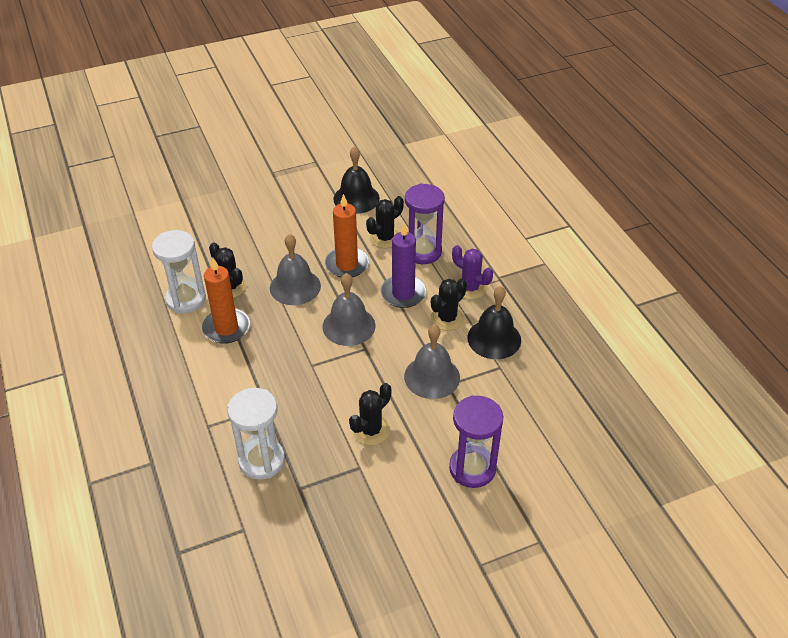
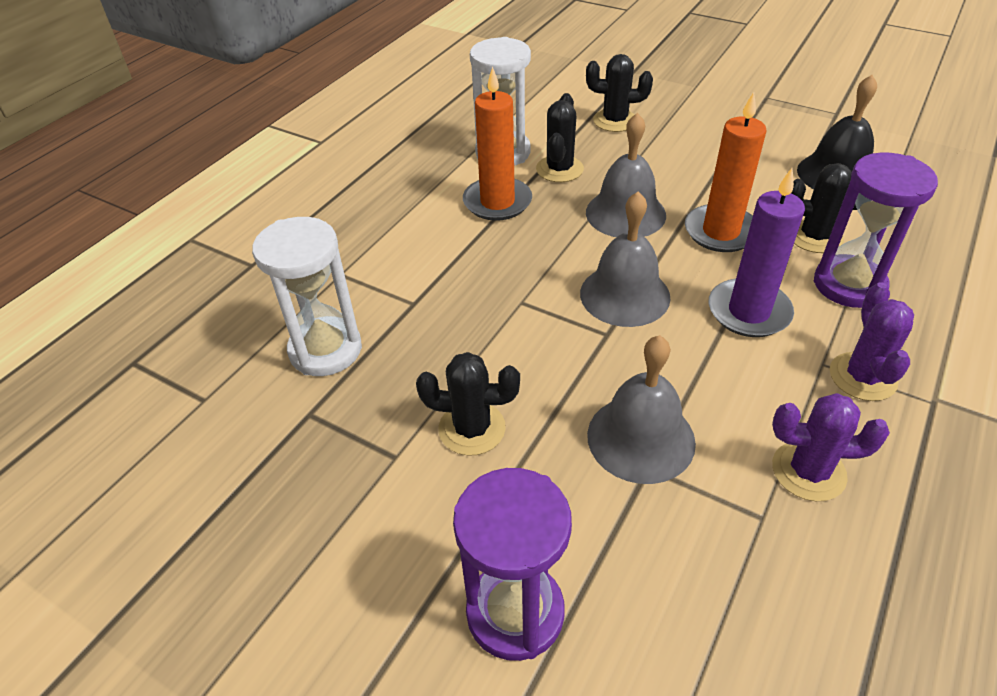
camera: 55 degrees right, 0 degrees up
black cactus [431,279,467,331] -> black cactus moved to [586,54,653,132]
black bell [467,286,521,359] -> purple cactus [772,393,890,501]

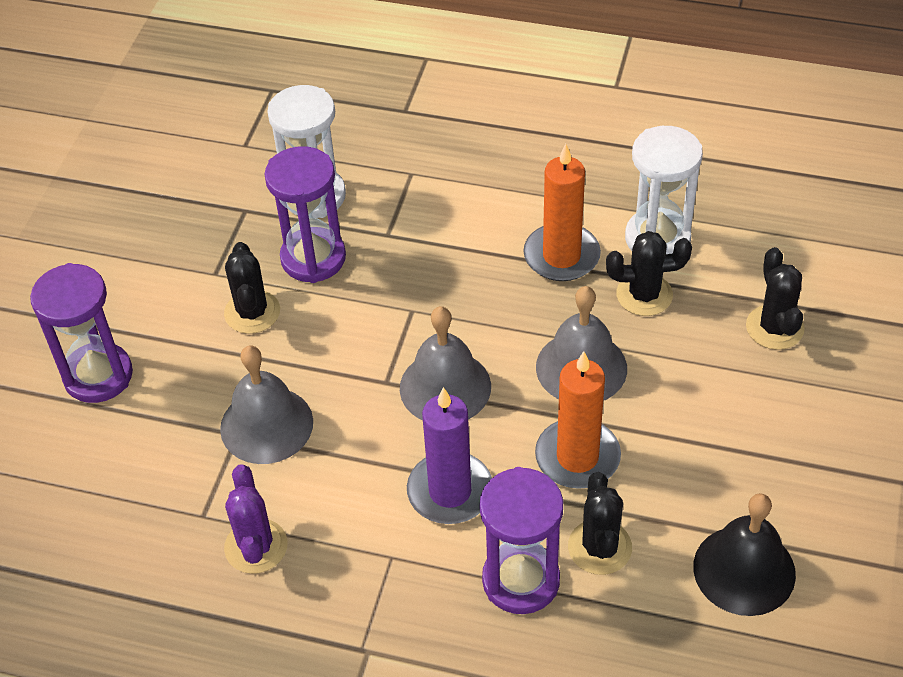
camera: 75 degrees right, 5 degrees up
purple cactus [830,282,914,401] -> none
none -> purple hourglass [264,146,346,283]

